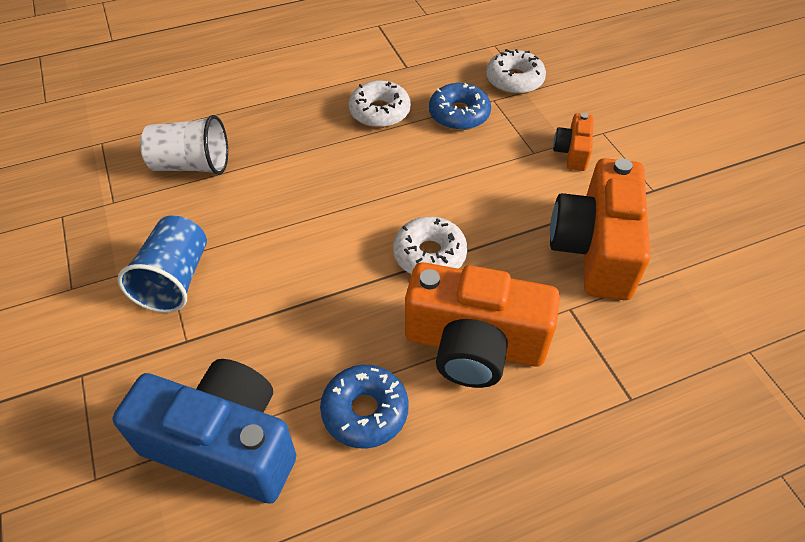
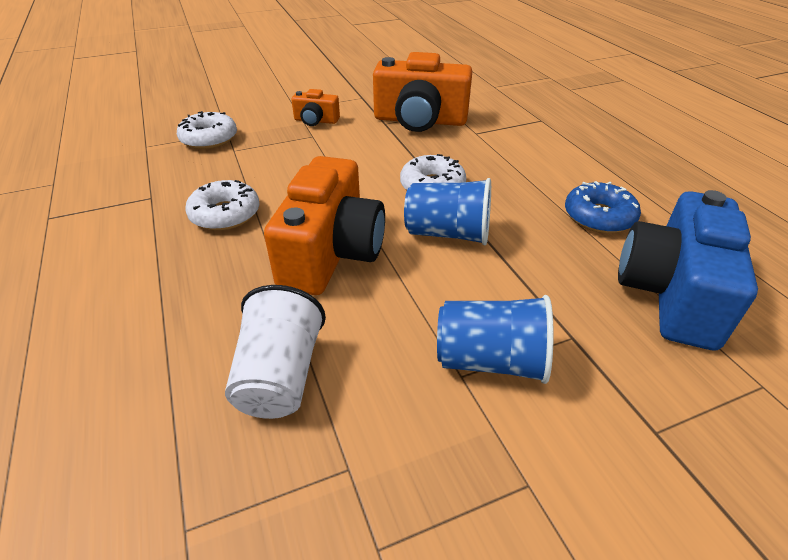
camera: 90 degrees left, 10 degrees down
orange camera [405,262,560,388] -> orange camera moved to [264,156,385,295]
blue donut [429,83,491,130] -> none
none -> blue cup [404,178,491,245]

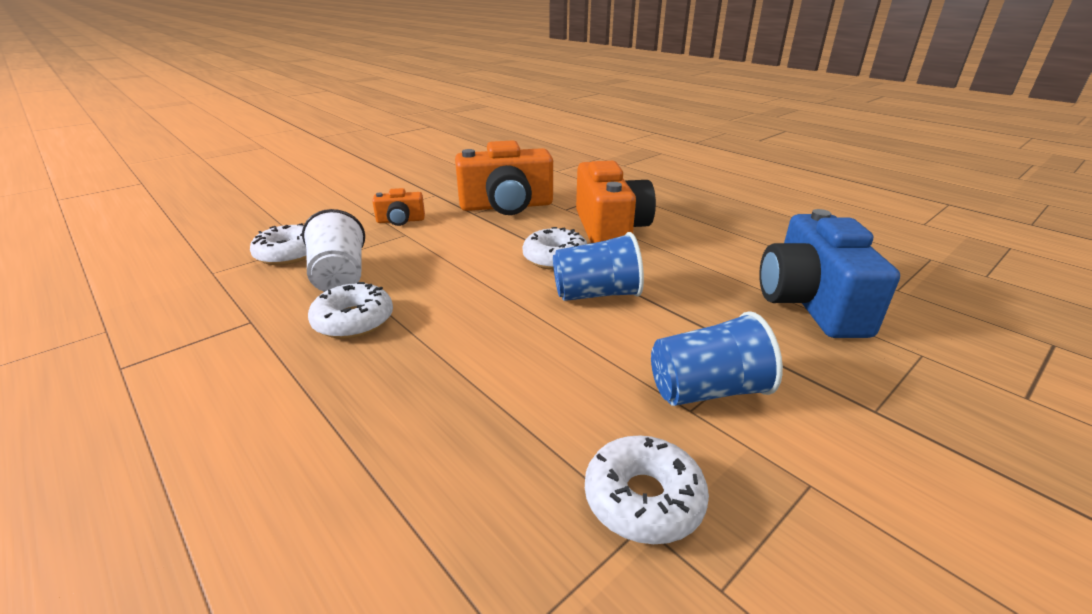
camera: 20 degrees left, 10 degrees down
white cup [225,285,326,419] -> white cup moved to [302,209,365,292]
orange camera [264,156,385,295] -> orange camera moved to [576,161,656,243]
blue donut [565,181,641,233] -> none
none -> white donut [585,435,709,544]

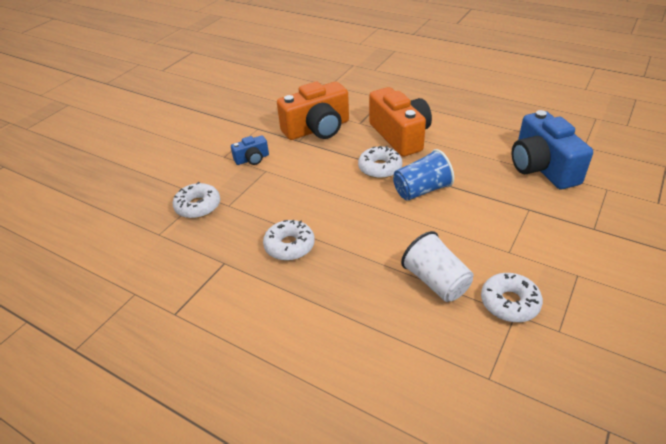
camera: 15 degrees left, 10 degrees up
white cup [302,209,365,292] -> white cup moved to [401,231,474,302]
orange camera [372,188,425,226] -> blue camera [231,135,269,165]
blue cup [651,311,783,406] -> none

